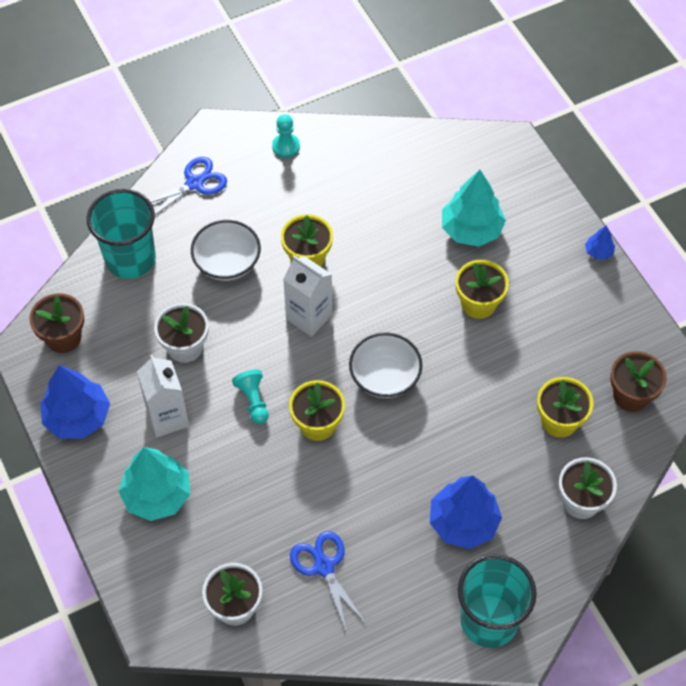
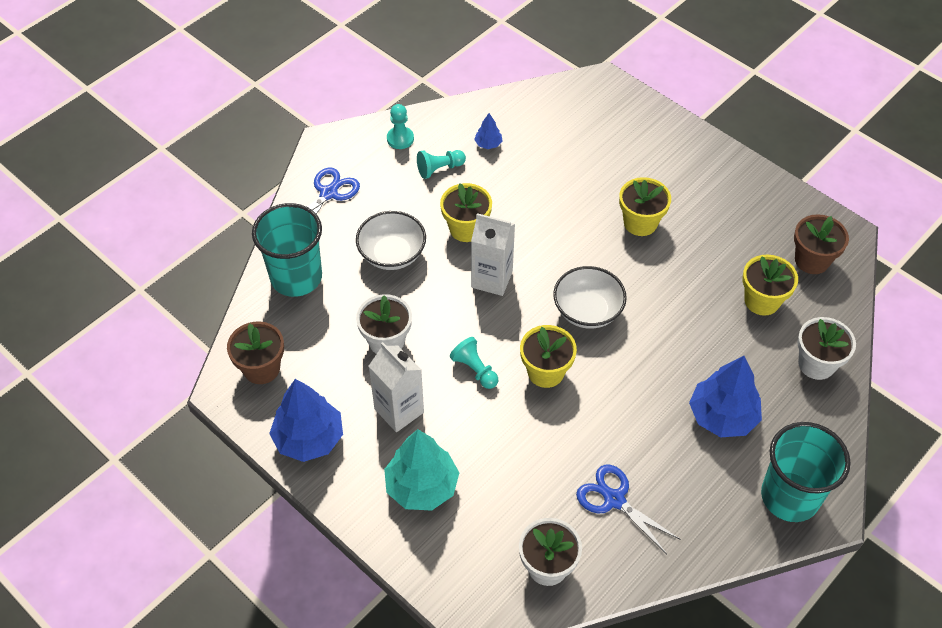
camera: 20 degrees left, 5 degrees down
turquoise tree [442,170,506,247] -> none
blue tree [585,225,615,260] -> blue tree moved to [474,113,503,149]
none -> turquoise pawn [417,150,466,179]

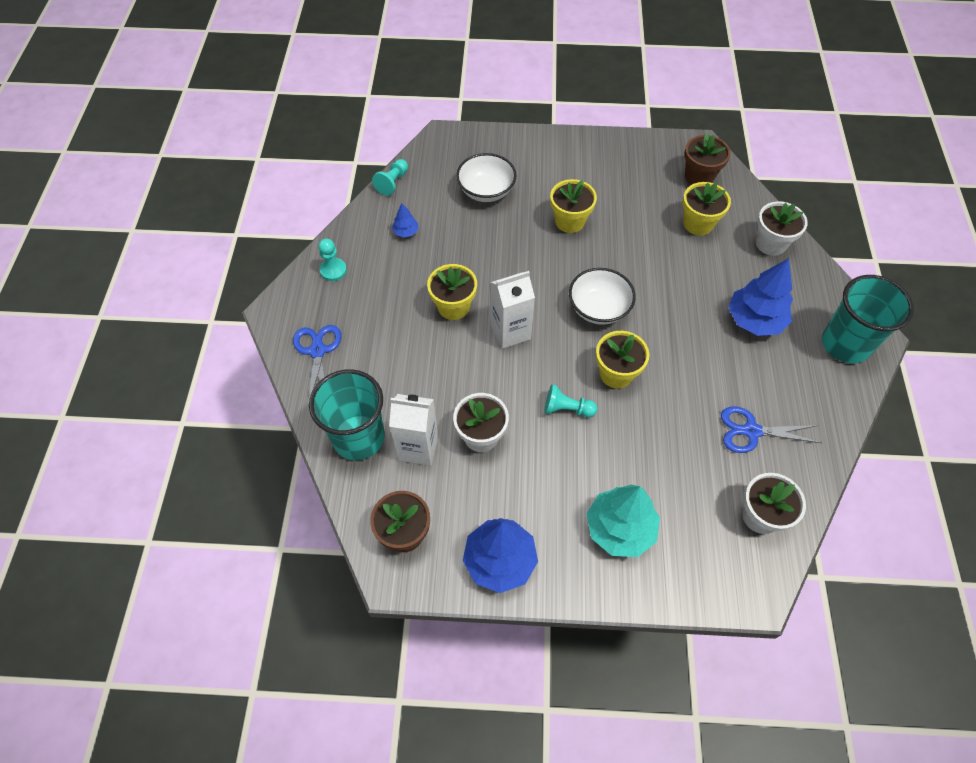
camera: 40 degrees left, 5 degrees up
white bowl [356,211,426,270] -> white bowl moved to [456,153,517,202]
white carton [369,342,424,432] -> white carton moved to [389,394,438,466]
turquoise pawn [417,150,466,179] -> turquoise pawn moved to [372,159,408,196]

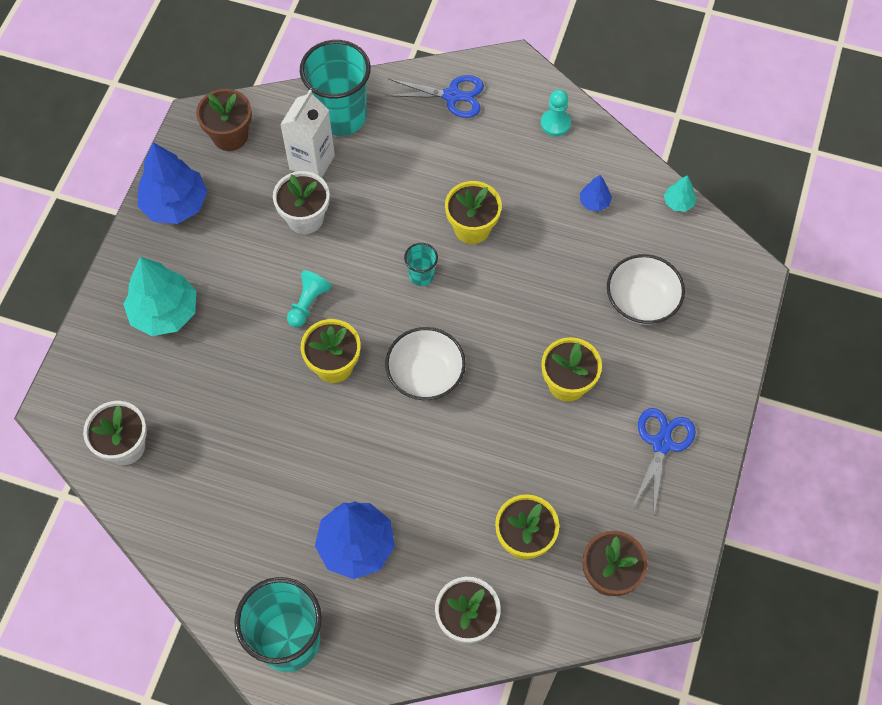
camera: 105 degrees right, 5 degrees up
turquoise pawn [372,159,408,196] -> turquoise tree [664,175,696,212]
white carton [491,271,535,349] -> turquoise cup [404,243,438,286]
blue scissors [721,406,821,453] -> blue scissors moved to [632,408,696,514]

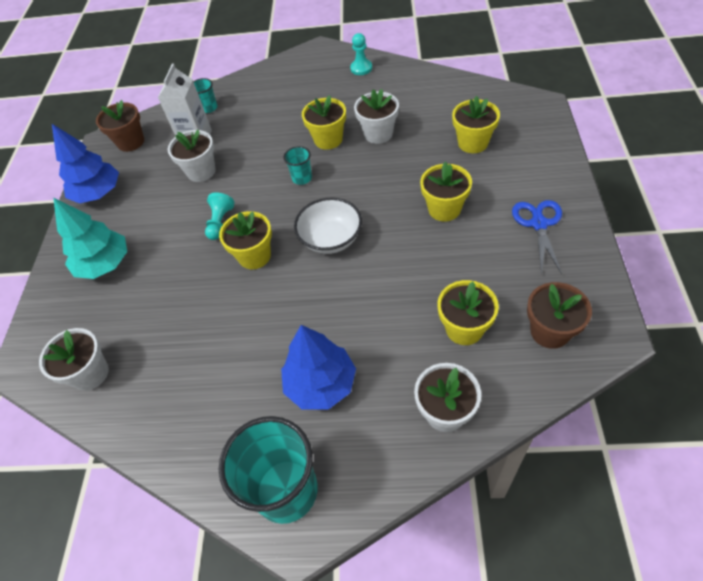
camera: 10 degrees left, 10 degrees down
turquoise cup [300,40,371,136] -> turquoise cup [193,78,218,113], size x0.46
blue scissors [385,75,484,118] -> none
blue tree [580,175,612,211] -> none
white bowl [607,254,685,325] -> yellow flower pot [452,96,500,153]
turquoise tree [664,175,696,212] -> none
none -> white flower pot [354,89,399,144]

